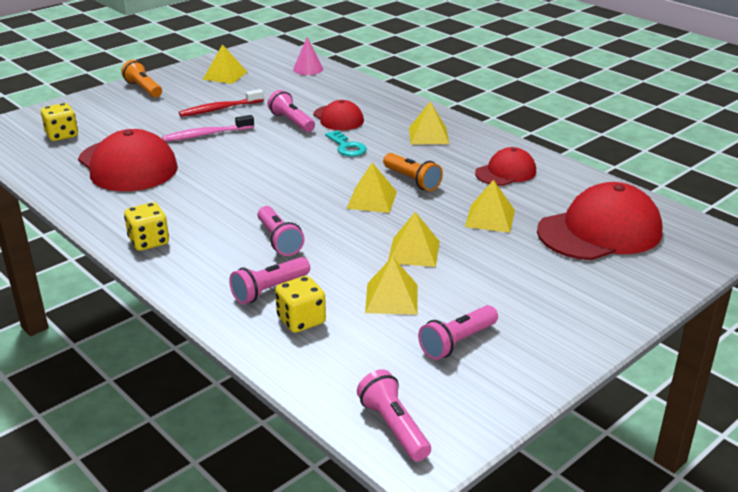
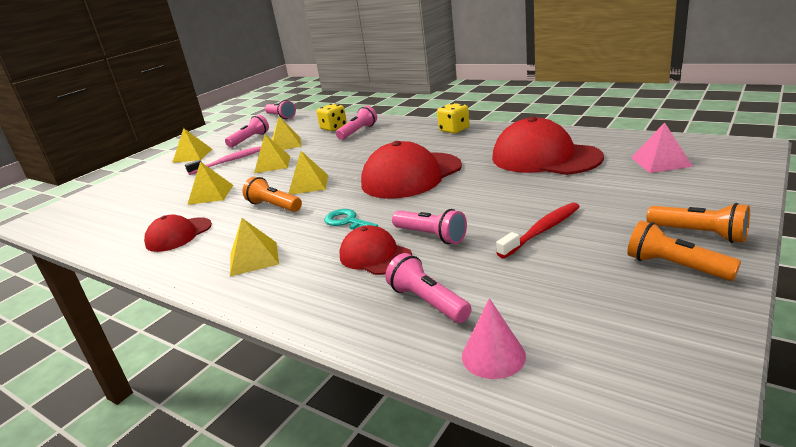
camera: 170 degrees right, 5 degrees down
yellow dice [41,103,78,141] -> pink pyramid [631,122,693,173]
pink toothbrush [162,115,254,142] -> pink toothbrush moved to [185,146,261,175]
yellow pyramid [203,44,247,84] -> yellow pyramid moved to [172,128,212,163]
pink flashlight [258,206,305,256] -> pink flashlight moved to [385,253,472,323]
red cap [537,182,662,260] -> red cap moved to [361,141,462,199]
none -> orange flashlight [627,220,741,281]

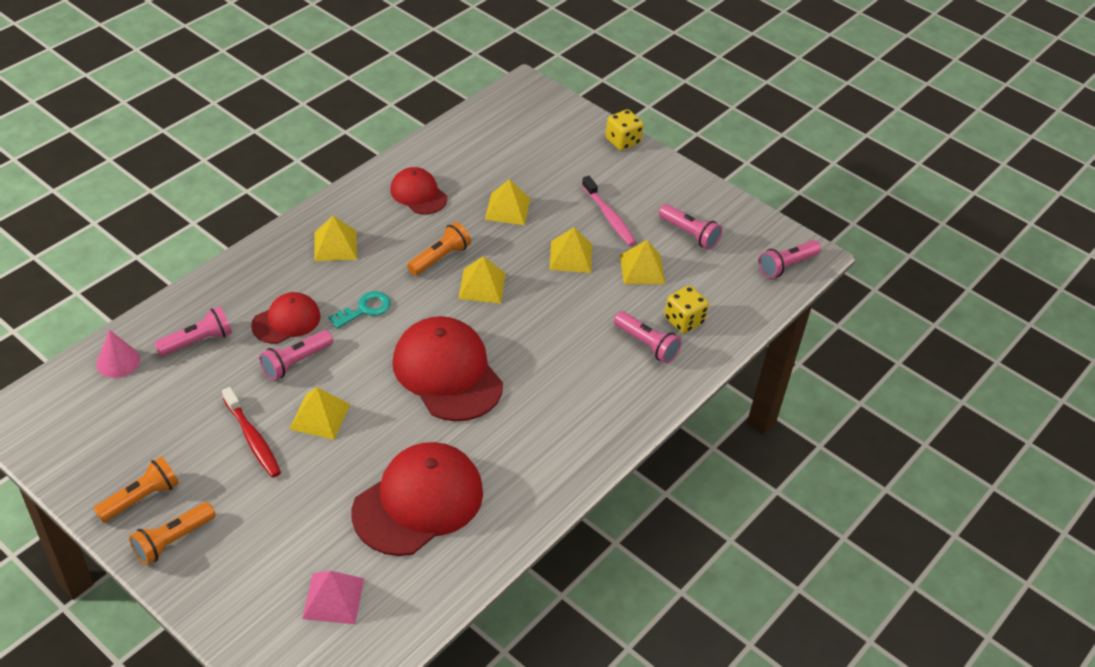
camera: 90 degrees right, 20 degrees up
yellow pyramid [172,128,212,163] -> yellow pyramid moved to [289,387,350,440]
yellow dice [437,103,470,134] -> yellow dice moved to [605,109,644,151]

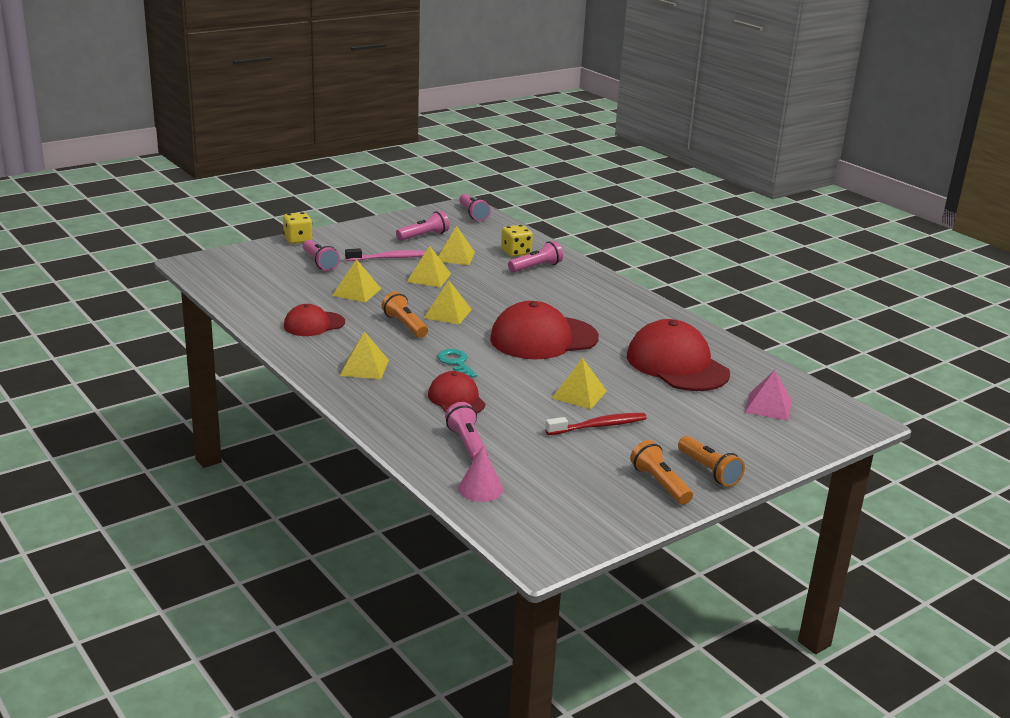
camera: 75 degrees left, 20 degrees down
pink flashlight [259,330,333,380] -> pink flashlight moved to [303,240,340,271]

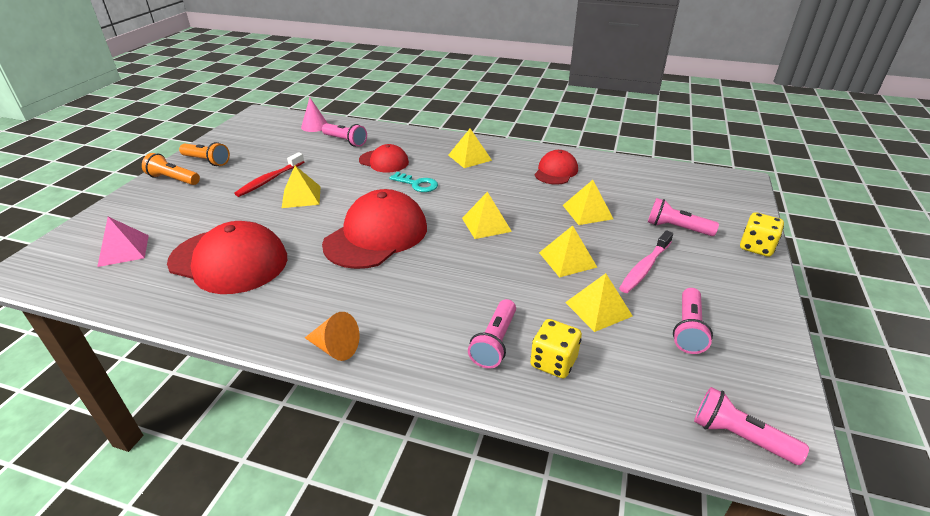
camera: 145 degrees right, 10 degrees up
orange flashlight [382,291,428,338] -> none
none -> orange cone [305,312,360,361]

